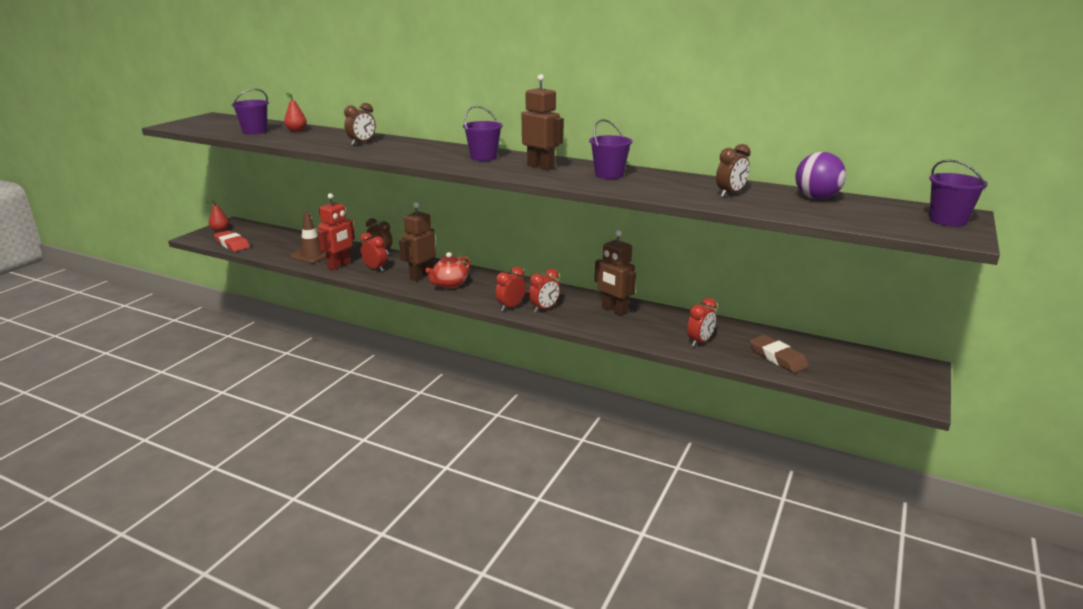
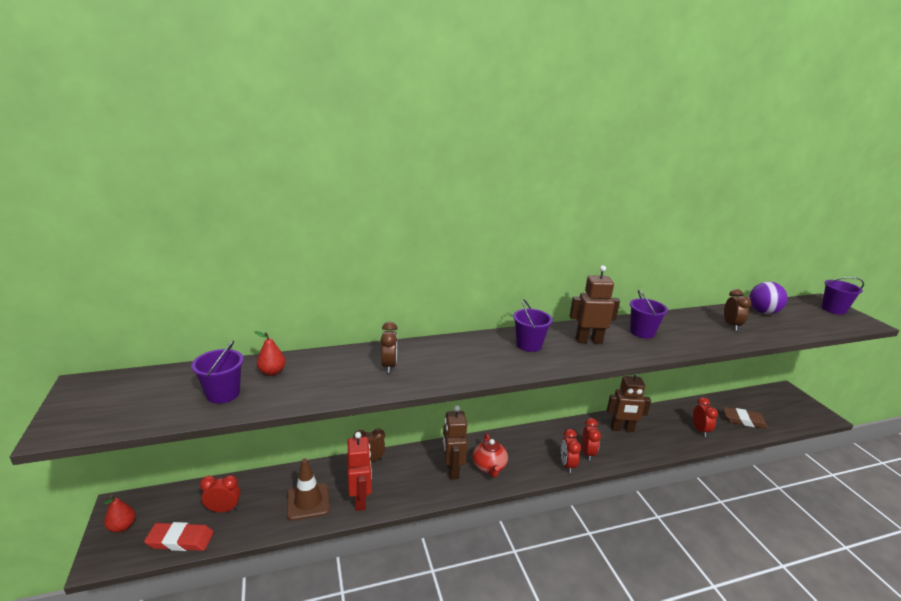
camera: 45 degrees left, 0 degrees up
red clock [360,233,387,272] -> red clock moved to [200,475,241,512]

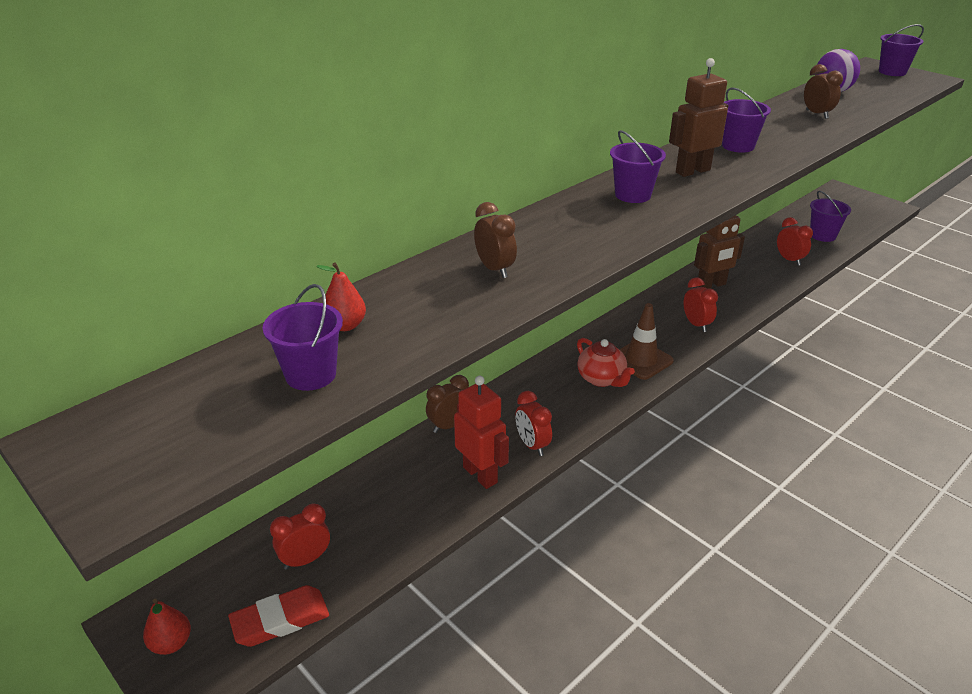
camera: 25 degrees left, 10 degrees up
brown traffic cone [287,458,330,520] -> brown traffic cone moved to [619,303,674,380]
brown robot [442,405,468,479] -> none
red clock [561,429,581,474] -> red clock moved to [515,391,552,456]
brown eraser [723,407,768,429] -> purple bucket [810,190,851,242]

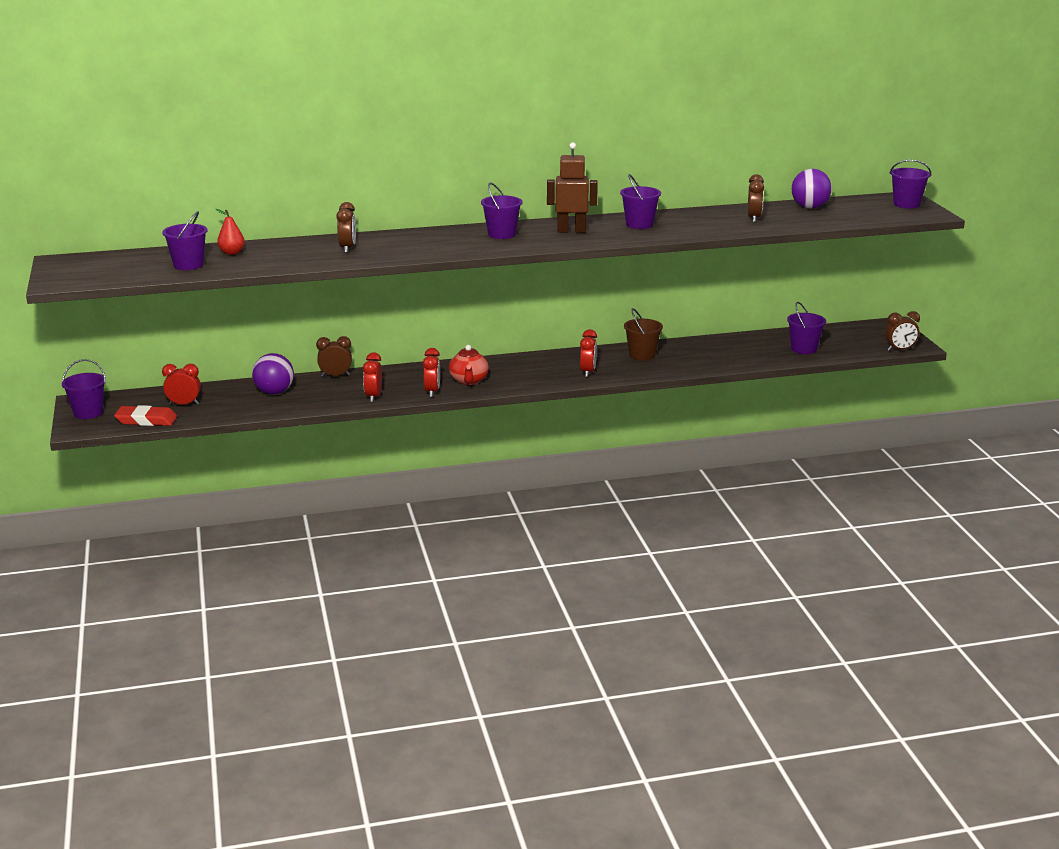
camera: 30 degrees right, 10 degrees down
red pear [143,598,191,655] -> purple bucket [62,359,106,419]
red robot [454,376,509,489] -> none
brown traffic cone [619,303,674,380] -> none
brown robot [694,215,745,289] -> brown bucket [624,308,663,361]
red clock [777,217,813,266] -> red clock moved to [423,348,440,397]
none -> purple ball [252,353,294,394]
none -> brown clock [885,311,920,351]

